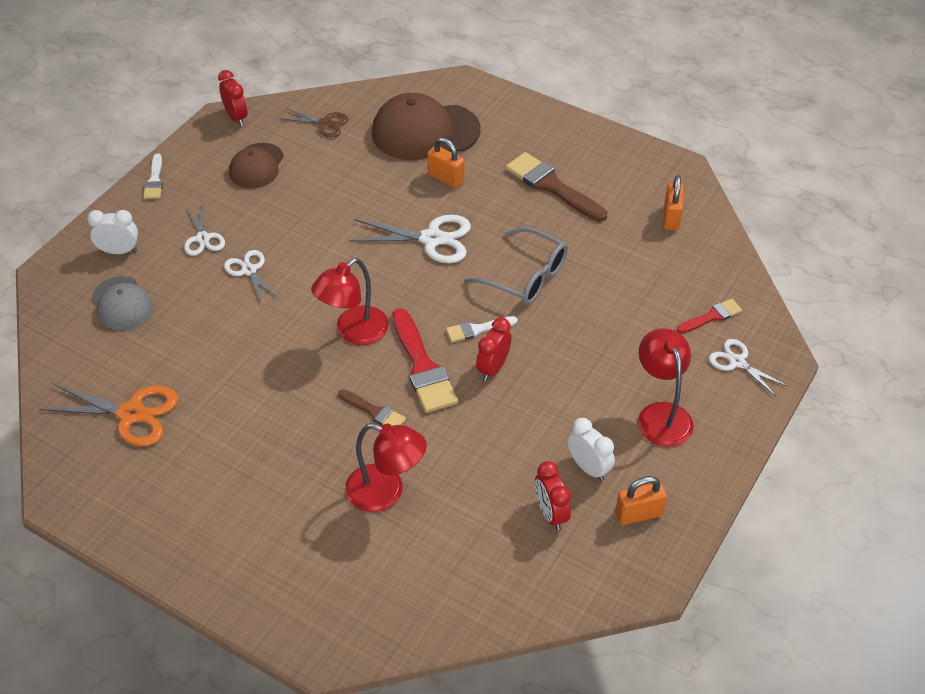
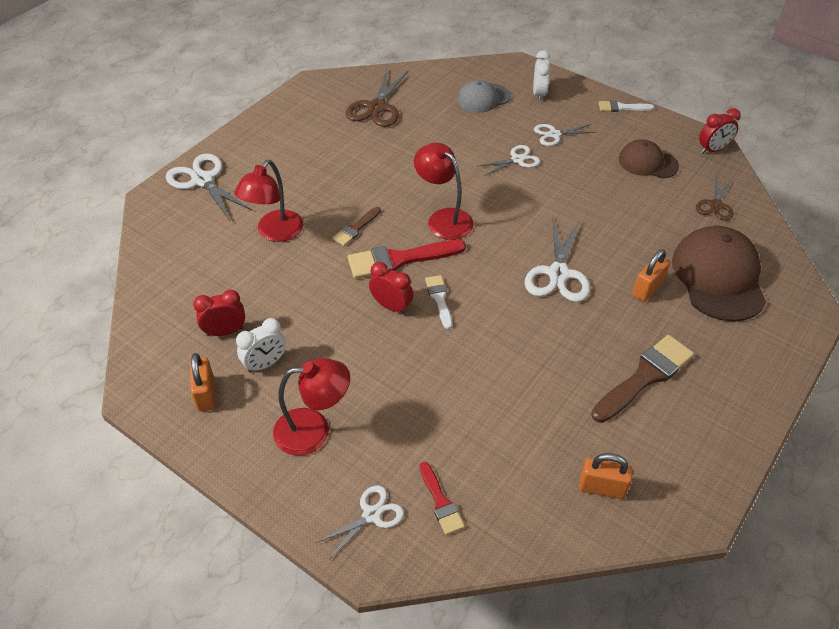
camera: 95 degrees right, 0 degrees up
orange scissors [39,383,178,446] -> brown scissors [345,69,408,127]
grey glasses [464,227,568,305] -> none
none -> white scissors [166,153,253,221]

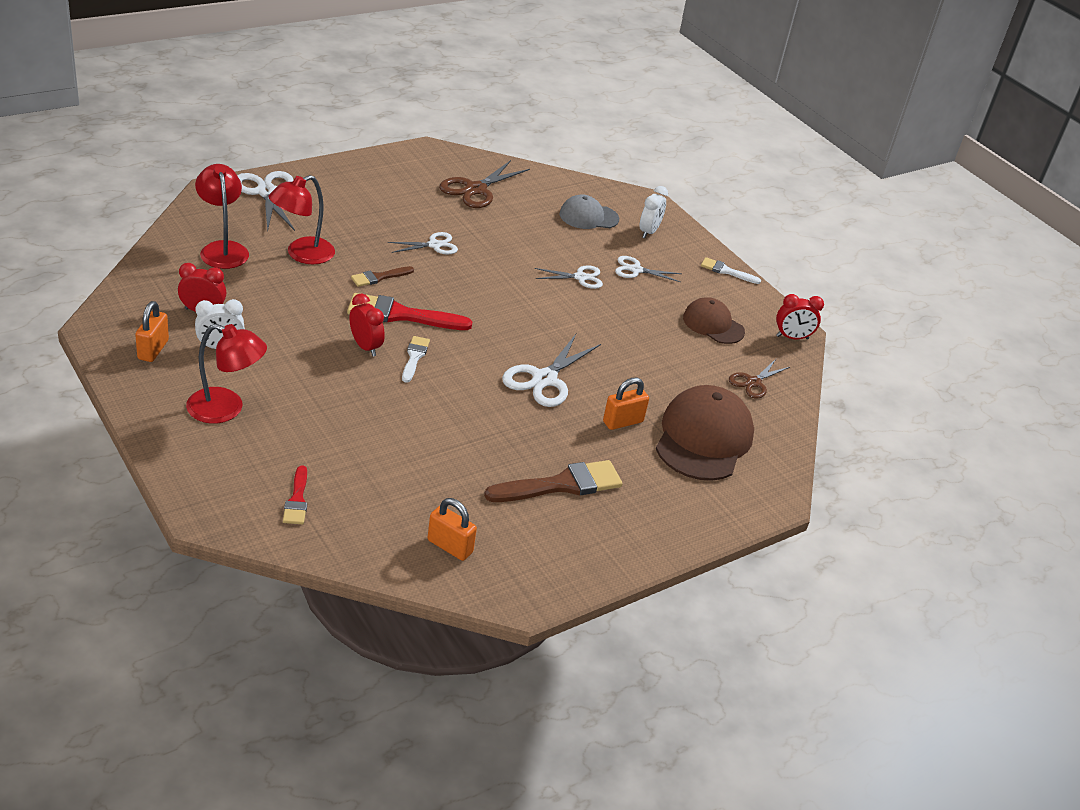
camera: 15 degrees right, 10 degrees down
white scissors [316,485,404,560] -> white scissors moved to [388,232,458,255]
red lamp [414,143,474,240] -> red lamp moved to [195,164,249,269]

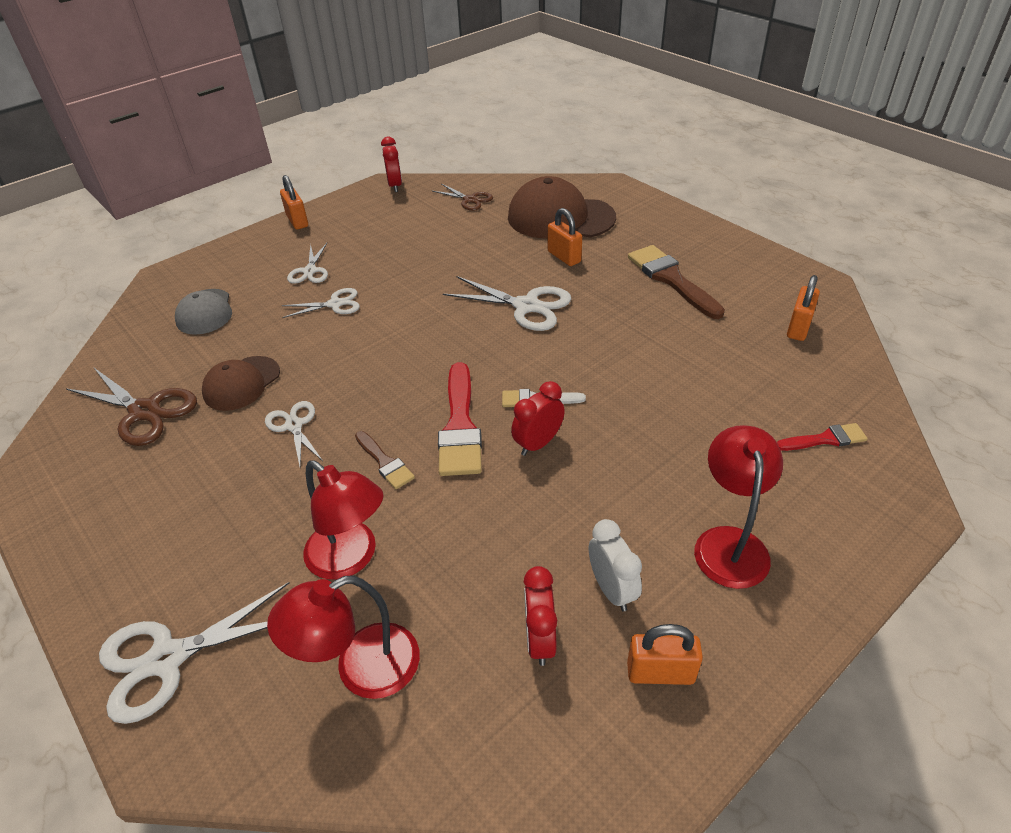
camera: 90 degrees left, 5 degrees up
white scissors [535,265,603,289] -> white scissors turned 90 degrees clockwise [282,288,360,318]
white clock [640,186,668,238] -> none
brown cap [683,297,745,344] -> brown cap moved to [202,356,280,411]
white brush [701,257,761,284] -> orange padlock [280,175,308,230]

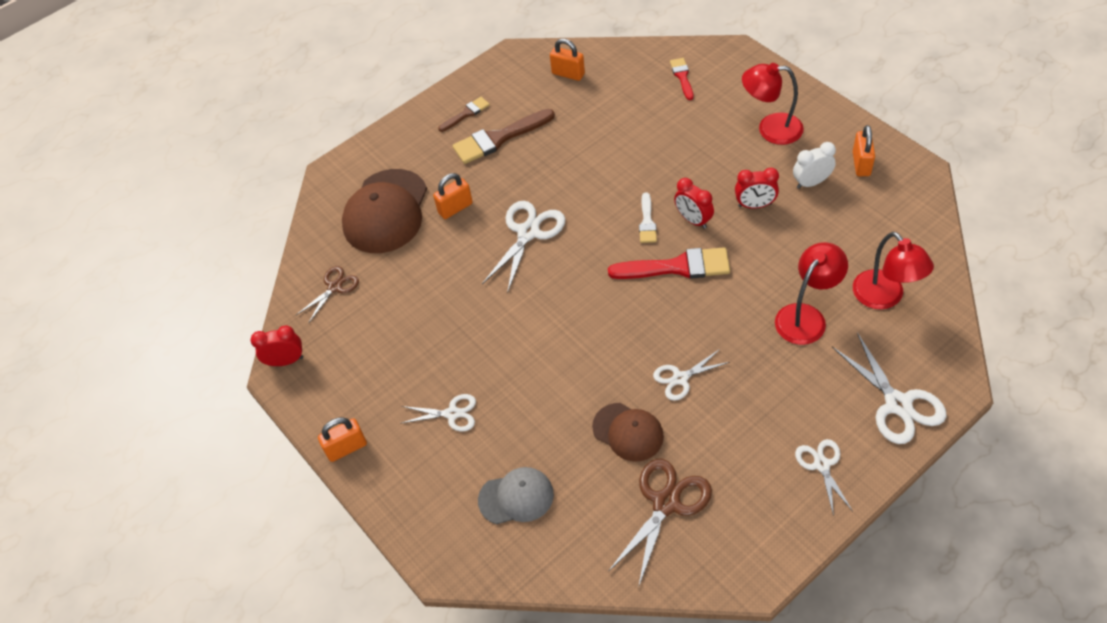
camera: 85 degrees left, 10 degrees up
white scissors [282,288,360,318] -> white scissors moved to [795,439,852,516]
brown brush [355,431,415,489] -> brown brush moved to [438,97,490,132]
red clock [524,566,557,666] -> red clock moved to [735,168,779,208]

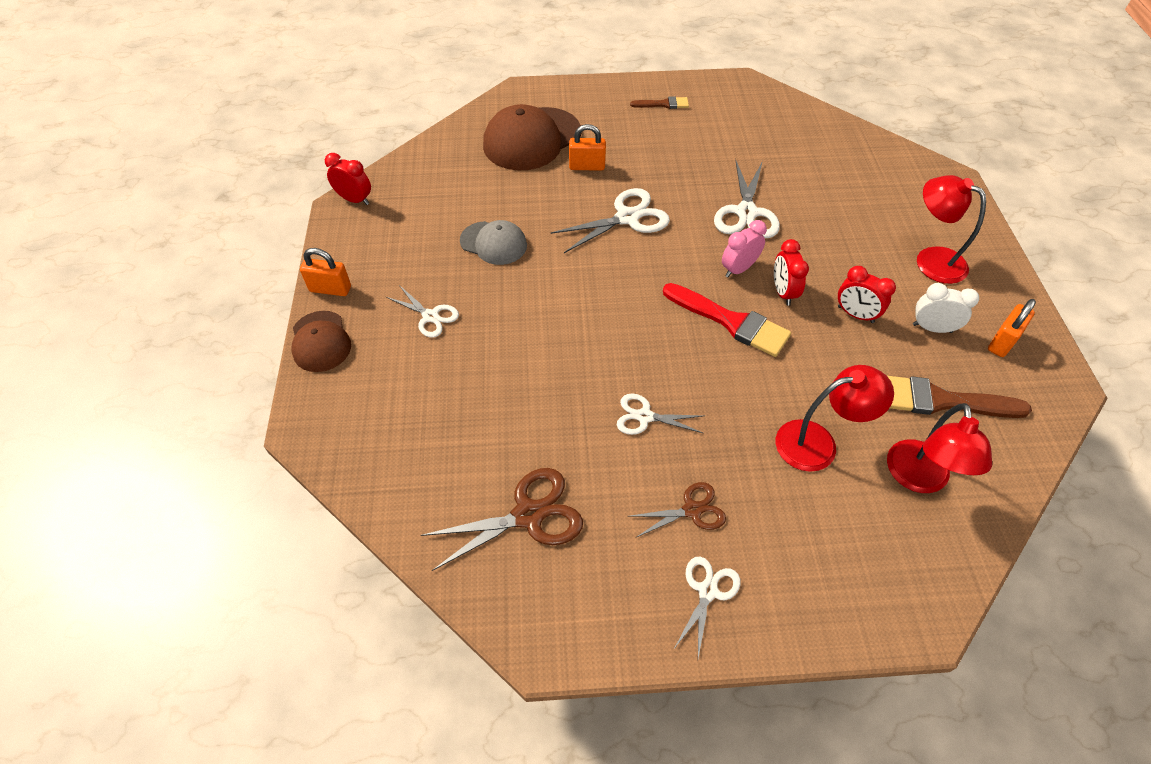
camera: 30 degrees right, 0 degrees up
brown scissors [296,266,359,324] -> brown scissors moved to [630,482,726,537]
brown brush [453,109,555,164] -> brown brush moved to [887,376,1032,418]
grey cap [478,467,554,524] -> grey cap moved to [460,220,527,265]
orange padlock [550,39,585,81] -> none
brown cap [592,403,664,462] -> brown cap moved to [291,311,351,372]
white brush [639,192,657,243] -> pink clock [722,220,767,277]
red brush [670,58,693,100] -> none
white scissors [832,333,946,444] -> white scissors moved to [714,159,780,238]

